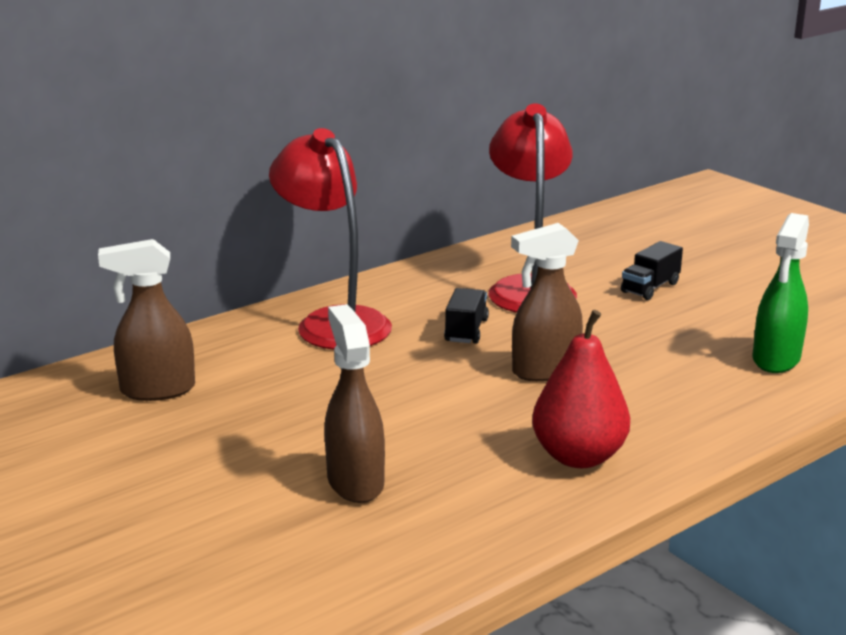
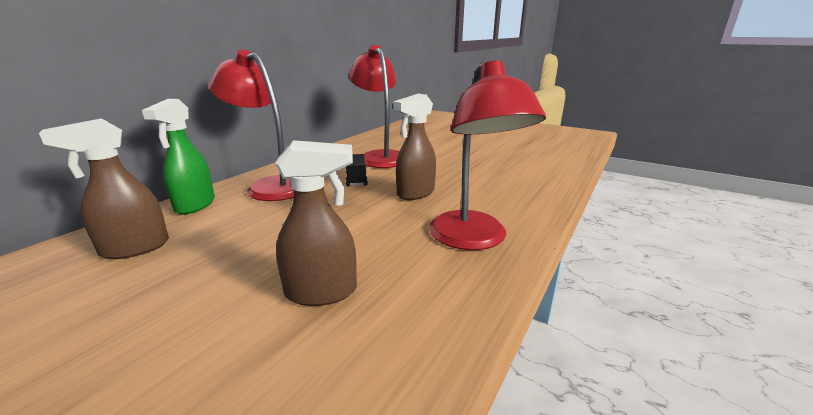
camera: 20 degrees left, 0 degrees up
brown spray bottle [325,304,385,503] -> brown spray bottle turned 120 degrees clockwise [275,140,357,306]
red pear [532,310,630,468] -> red lamp [429,60,546,250]
black truck [621,241,683,300] -> none
green spray bottle [753,213,809,373] -> green spray bottle moved to [142,99,215,215]

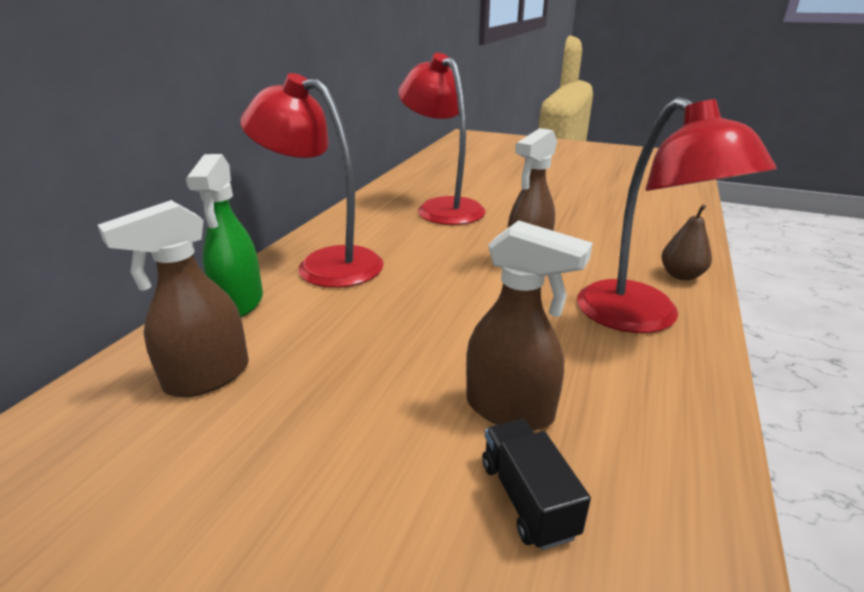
camera: 10 degrees left, 5 degrees up
brown spray bottle [275,140,357,306] -> brown spray bottle turned 45 degrees clockwise [466,220,593,431]
black truck [345,154,368,186] -> black truck moved to [482,419,591,550]
none -> brown pear [661,204,712,280]

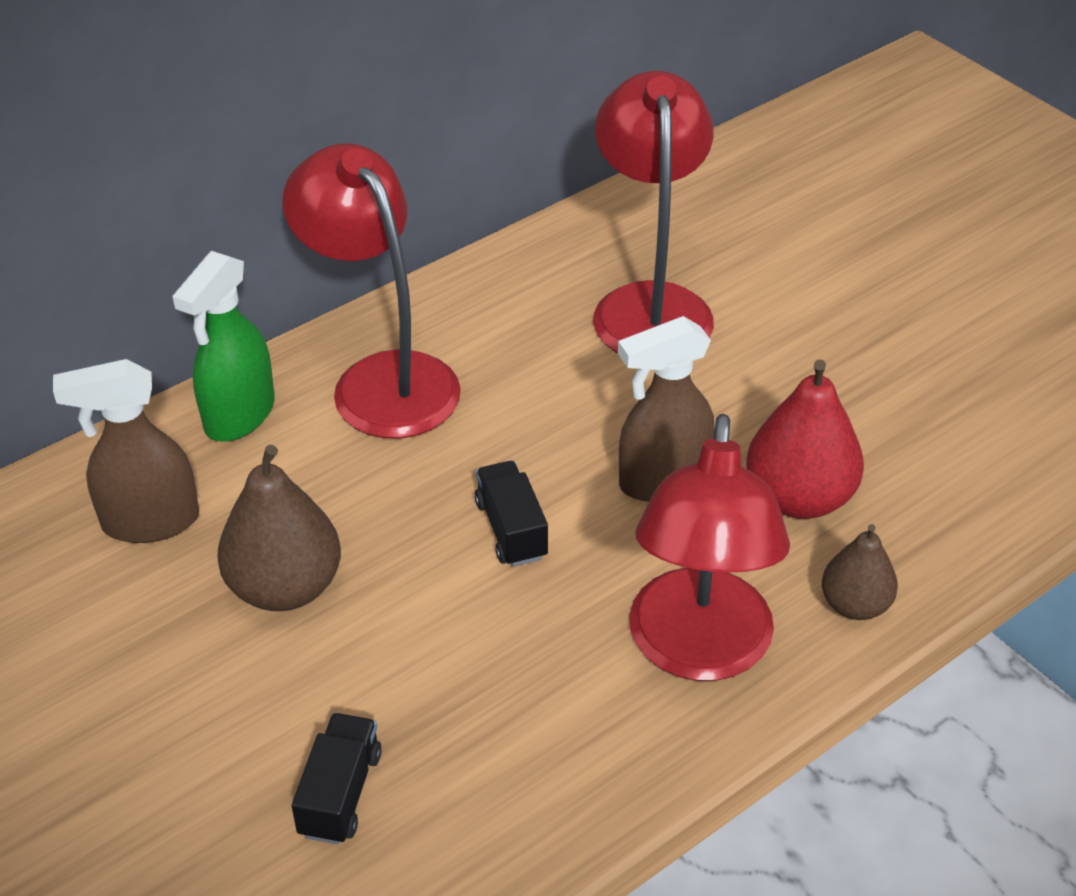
camera: 30 degrees right, 15 degrees up
brown spray bottle [466,220,593,431] -> none
none -> brown pear [217,445,341,611]
none -> black truck [475,461,548,567]
none -> red pear [746,360,864,519]

